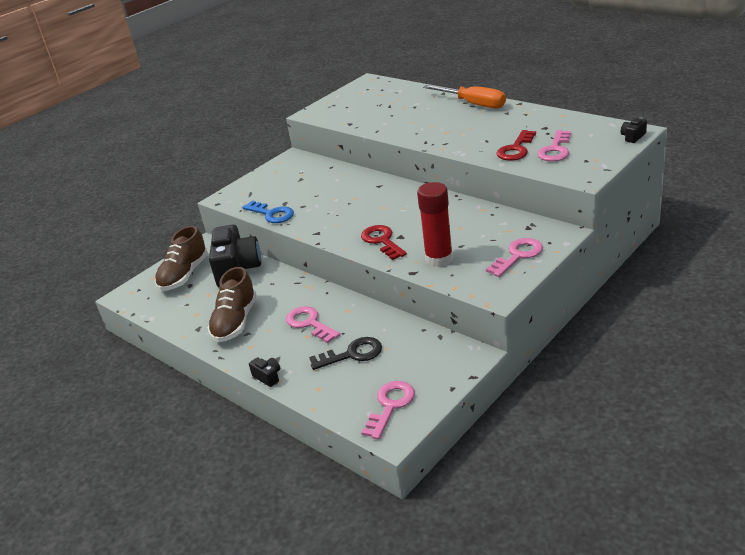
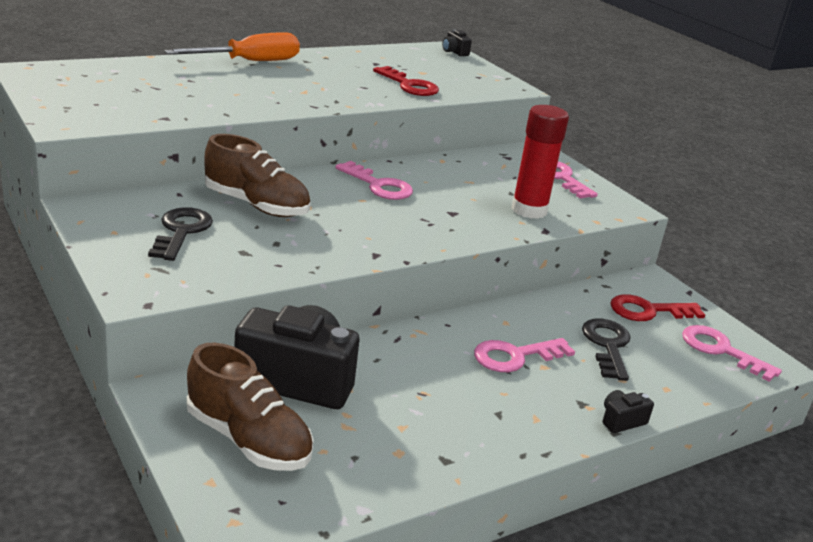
camera: 80 degrees left, 5 degrees down
brown shoe [207,267,257,342] -> brown shoe moved to [204,134,311,217]
blue key [242,201,294,223] -> none
red key [361,225,407,260] -> red key moved to [610,294,705,321]
pink key [537,130,571,162] -> pink key moved to [335,161,413,200]
none -> black key [148,207,213,261]

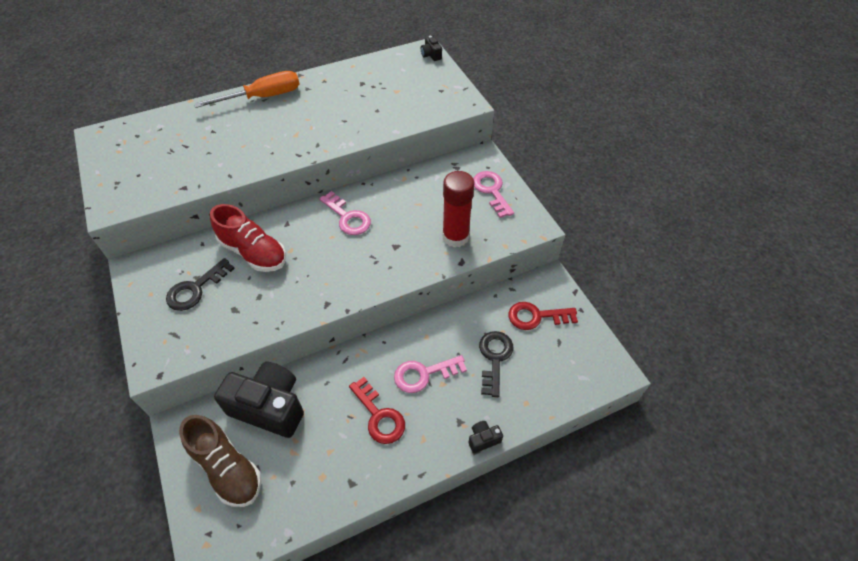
camera: 10 degrees right, 25 degrees up
black key [148,207,213,261] -> black key turned 150 degrees counterclockwise [166,258,235,311]
brown shoe [204,134,311,217] -> red shoe [210,204,286,272]
red key [373,66,439,96] -> red key moved to [349,377,405,444]
pink key [682,325,782,382] -> none

